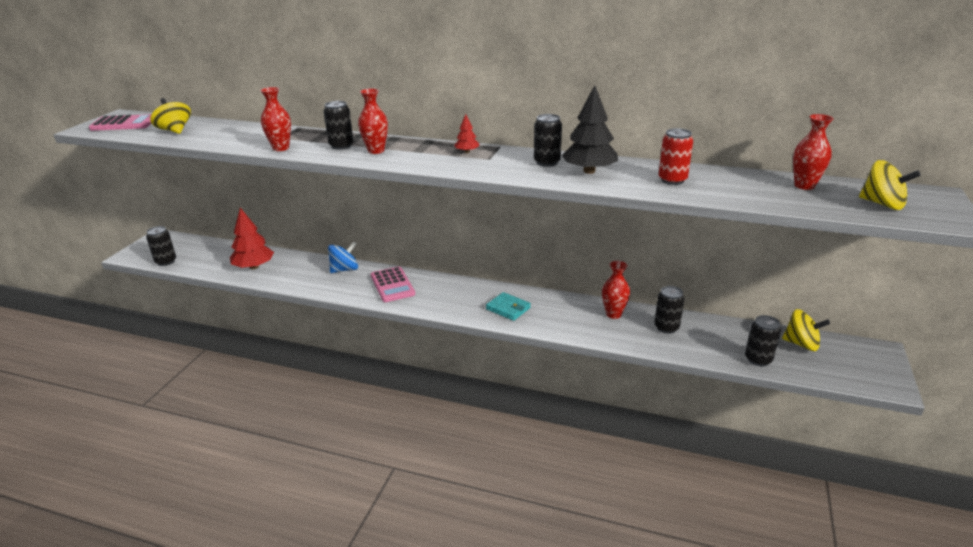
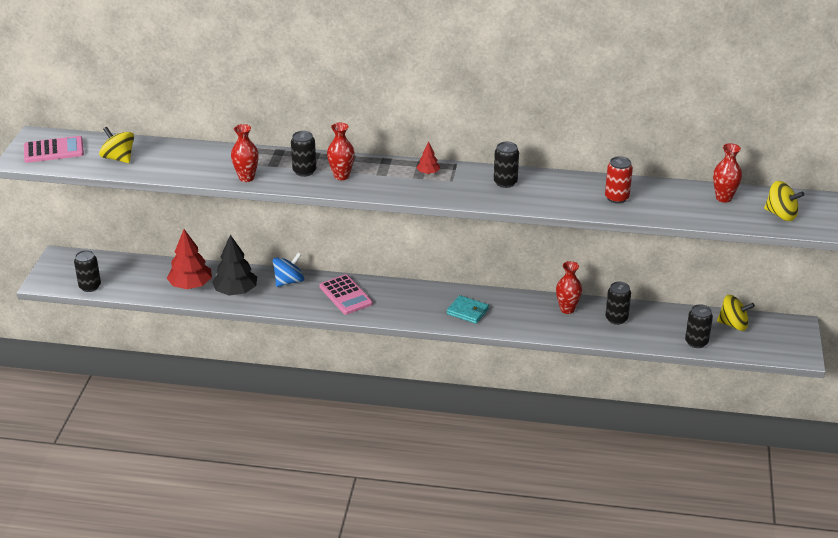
camera: 10 degrees left, 5 degrees up
black tree [561,85,618,174] -> black tree moved to [212,235,257,295]

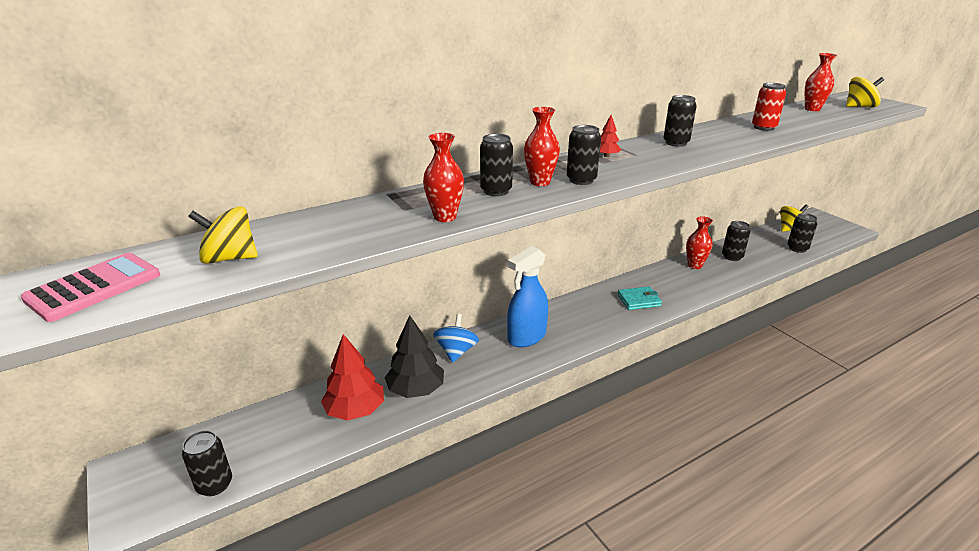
camera: 40 degrees left, 5 degrees down
pink calculator [320,274,373,315] -> blue spray bottle [507,246,548,347]
none -> black can [567,125,601,185]

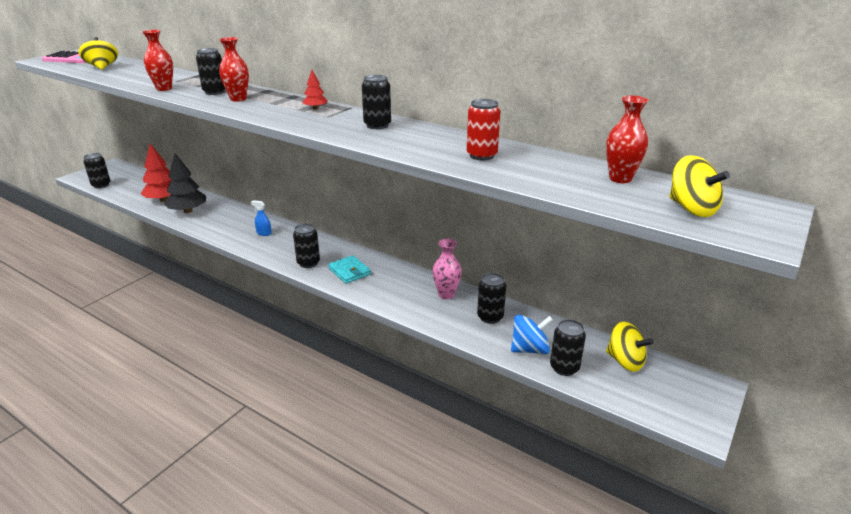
camera: 65 degrees right, 0 degrees up
blue spinning top [433,314,479,363] -> blue spinning top moved to [511,315,553,354]
blue spray bottle [507,246,548,347] -> blue spray bottle [251,200,272,236], size x0.44
black can [567,125,601,185] -> black can moved to [293,224,320,268]
red vase [686,216,713,269] -> pink vase [432,239,462,299]

